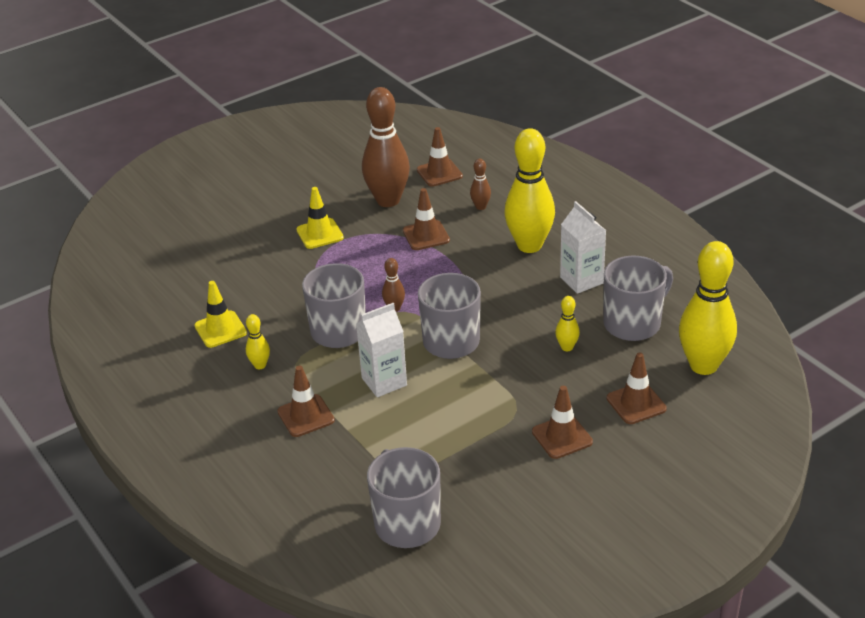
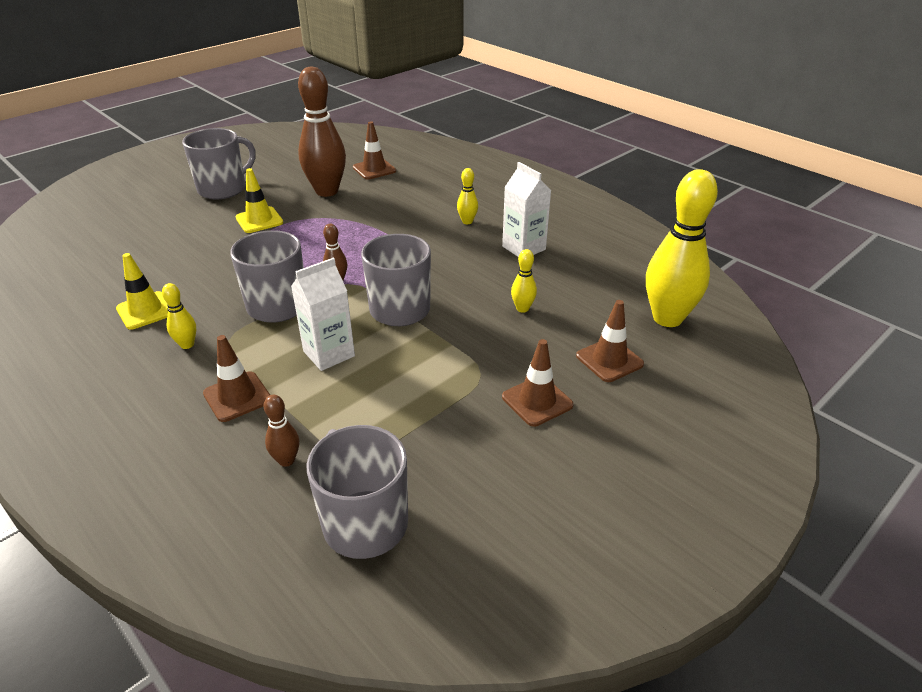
camera: 10 degrees left, 0 degrees up
brown traffic cone [403,188,450,250] -> none
brown bowling pin [470,159,491,210] -> brown bowling pin moved to [264,395,299,467]
yellow bowling pin [504,128,555,253] -> yellow bowling pin [457,168,478,224], size x0.44
grey mug [604,255,673,341] -> grey mug moved to [182,128,256,199]

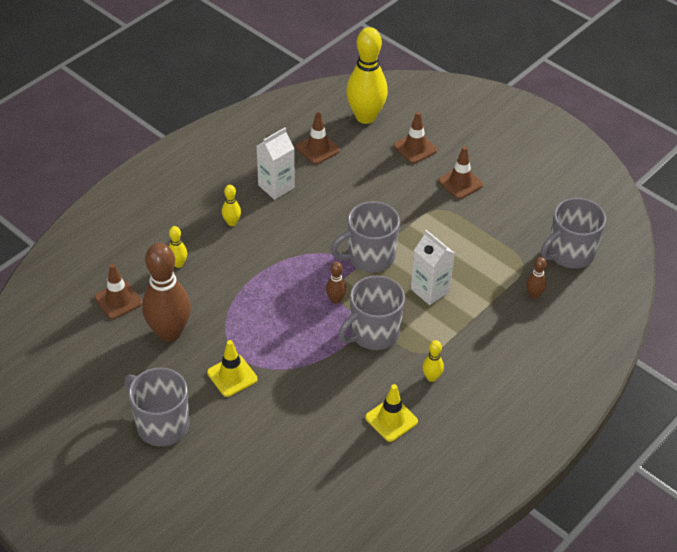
camera: 95 degrees left, 10 degrees up
brown traffic cone [203,335,270,422] -> brown traffic cone moved to [296,112,340,164]
yellow bowling pin [511,249,537,313] -> yellow bowling pin moved to [169,226,187,268]

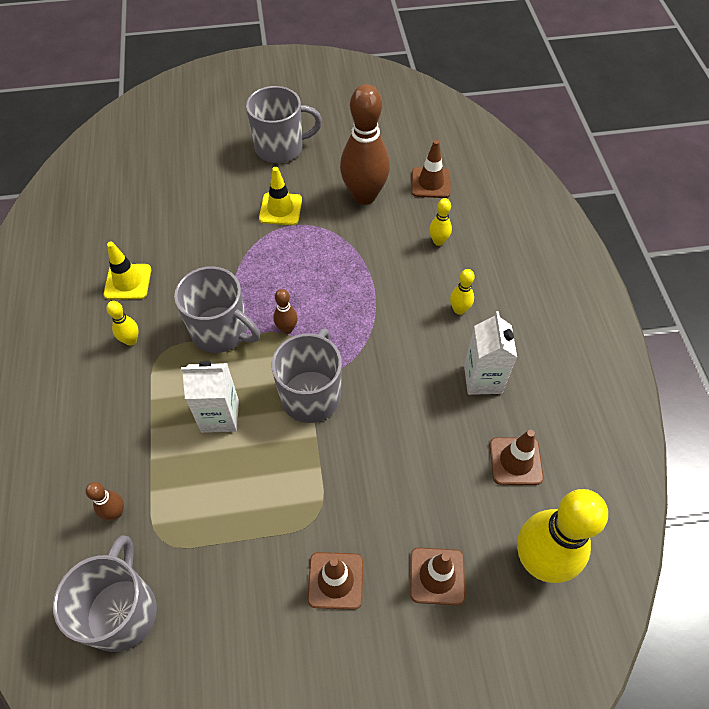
camera: 130 degrees right, 10 degrees up
grey mug [338,276,405,350] -> grey mug turned 120 degrees clockwise [174,266,260,353]

